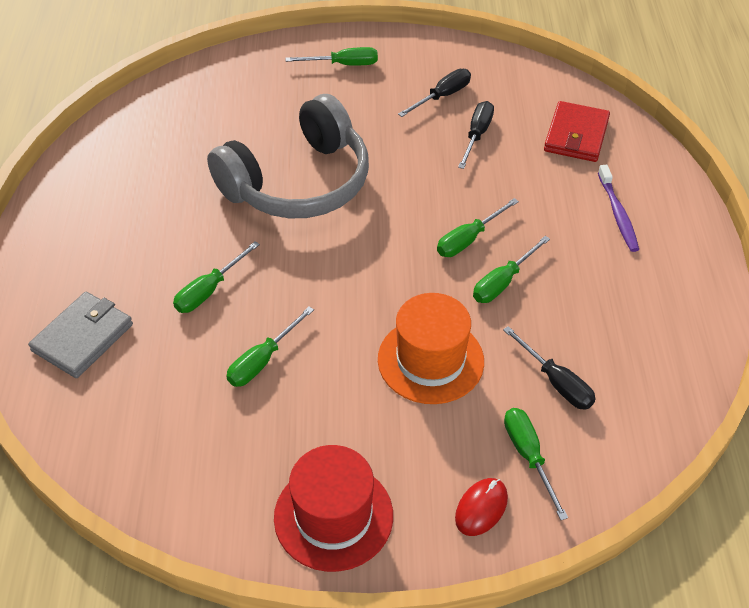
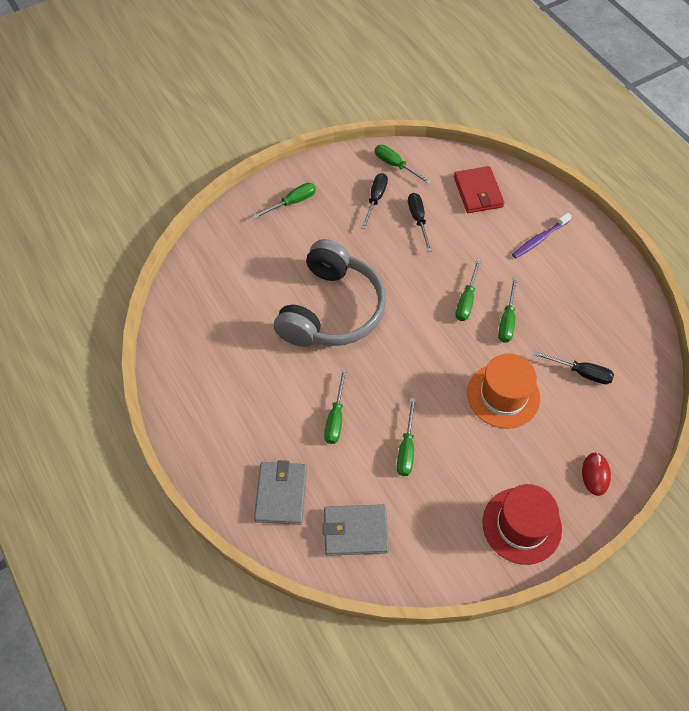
camera: 30 degrees left, 10 degrees up
green screwdriver [504,408,568,520] -> green screwdriver moved to [375,145,431,184]
purple toothbrush [598,165,639,252] -> purple toothbrush turned 90 degrees clockwise [512,213,572,258]
none -> grey wallet [323,504,389,556]

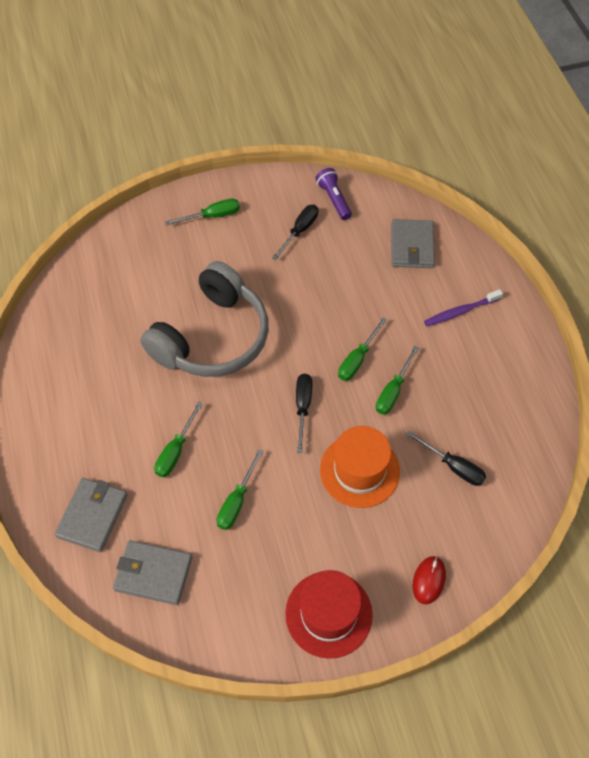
camera: 15 degrees right, 0 degrees up
green screwdriver [375,145,431,184] -> purple flashlight [316,168,352,220]
black screwdriver [408,193,432,252] -> black screwdriver moved to [296,374,312,453]
red wallet [454,166,504,213] -> grey wallet [391,219,435,268]

